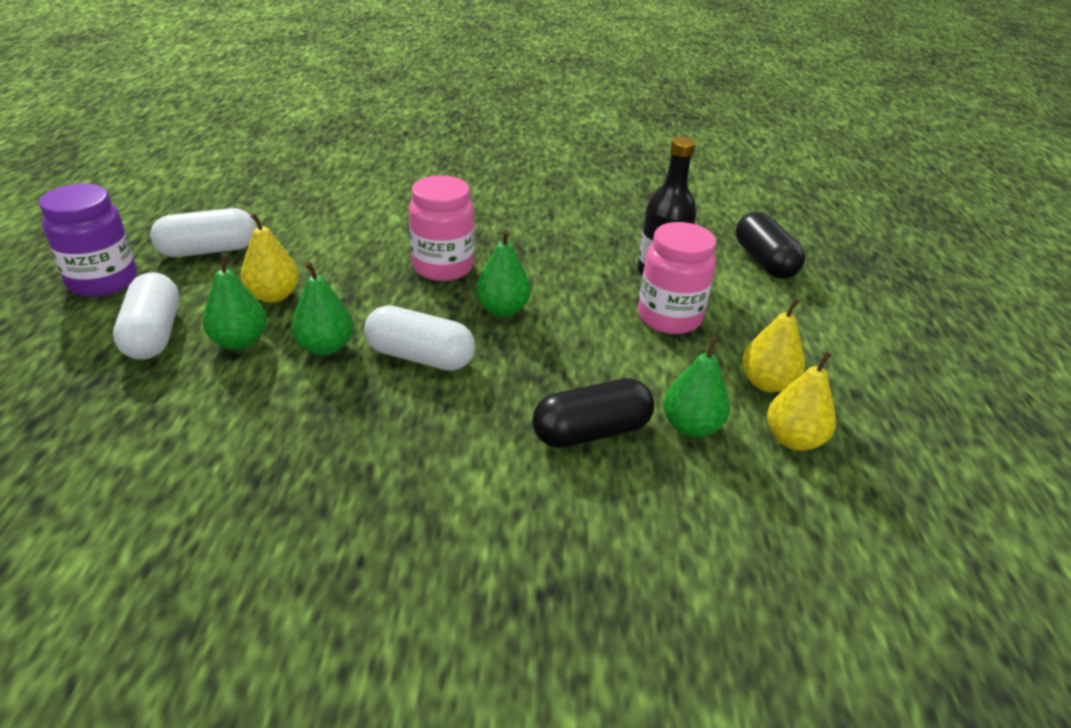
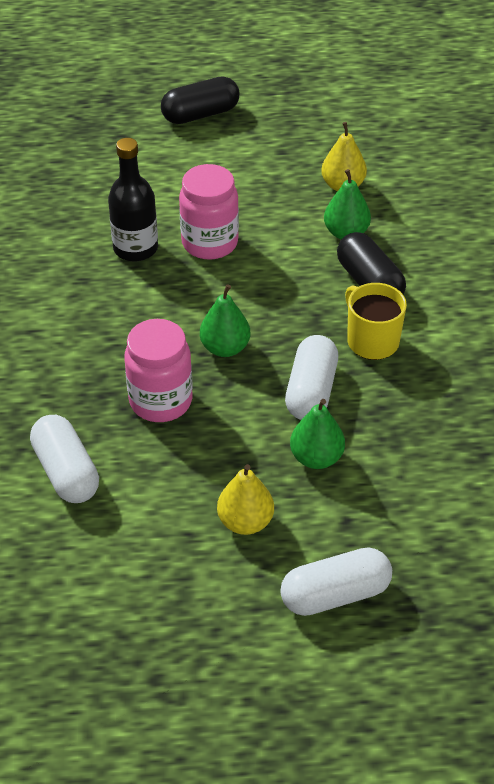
camera: 95 degrees left, 10 degrees up
purple jar [39,184,137,297] -> none
white capsule [150,208,257,257] -> white capsule moved to [30,415,99,503]
green pear [203,253,267,350] -> none
black capsule [736,212,805,279] -> black capsule moved to [161,76,239,124]
yellow pear [742,298,805,392] -> none
none -> yellow mug [345,283,407,360]

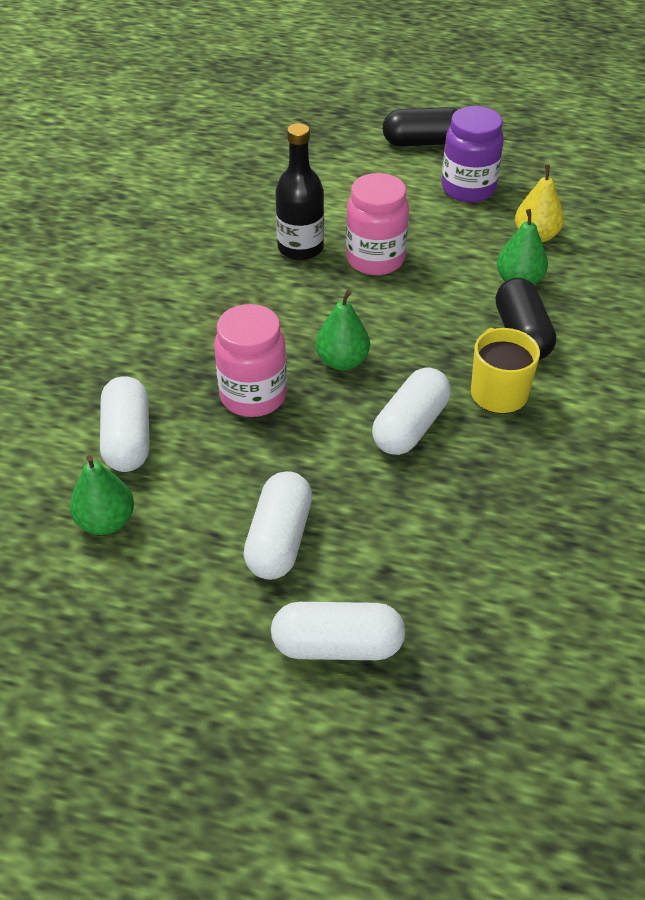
camera: 20 degrees right, 0 degrees up
yellow pear [217,464,274,535] -> white capsule [243,471,312,580]
green pear [290,399,345,469] -> green pear moved to [70,455,134,535]
none -> purple jar [442,106,504,203]

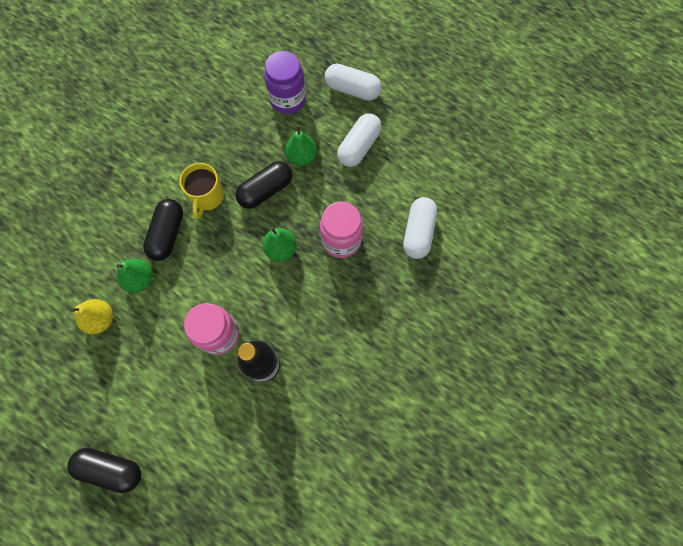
camera: 160 degrees left, 25 degrees up
green pear [70,455,134,535] -> green pear moved to [285,125,317,166]
white capsule [372,368,451,455] -> black capsule [235,161,292,209]
purple jar [442,106,504,203] -> purple jar moved to [264,51,306,114]

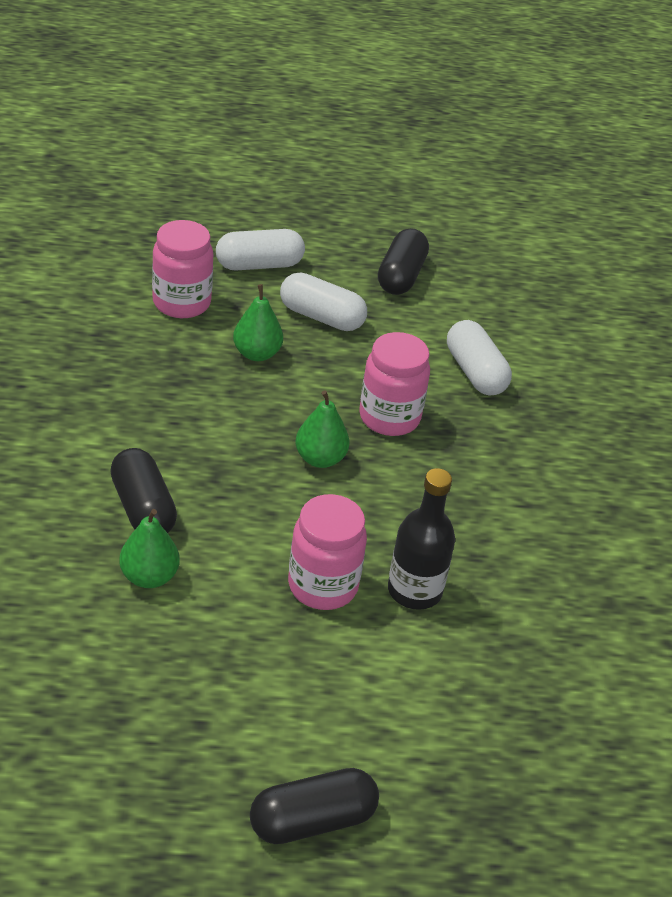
camera: 40 degrees left, 30 degrees down
yellow pear [70,299,113,334] -> none
yellow mug [179,163,224,219] -> none
black capsule [235,161,292,209] -> black capsule moved to [378,228,429,295]
purple jar [264,51,306,114] -> pink jar [152,220,213,318]
white capsule [337,113,382,167] -> white capsule turned 60 degrees counterclockwise [280,272,367,331]

